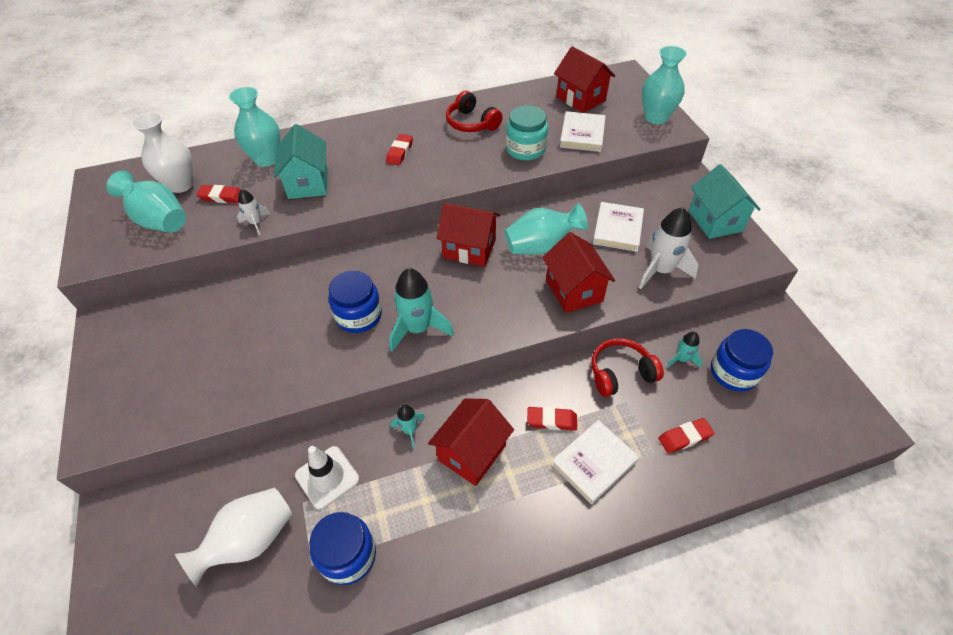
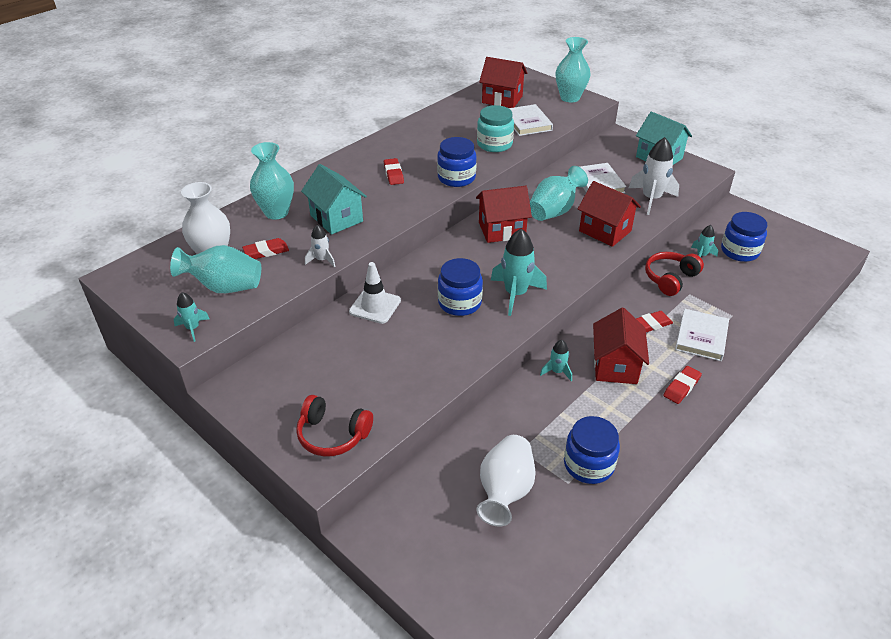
camera: 30 degrees left, 10 degrees down
white traffic cone [295,446,360,510] -> white traffic cone moved to [349,262,401,324]
red headphones [446,91,502,132] -> red headphones moved to [296,395,373,457]
red eraser [658,418,714,454] -> red eraser moved to [664,366,702,404]
none -> turquoise rocket [174,292,209,342]
none -> blue jar [437,137,477,187]

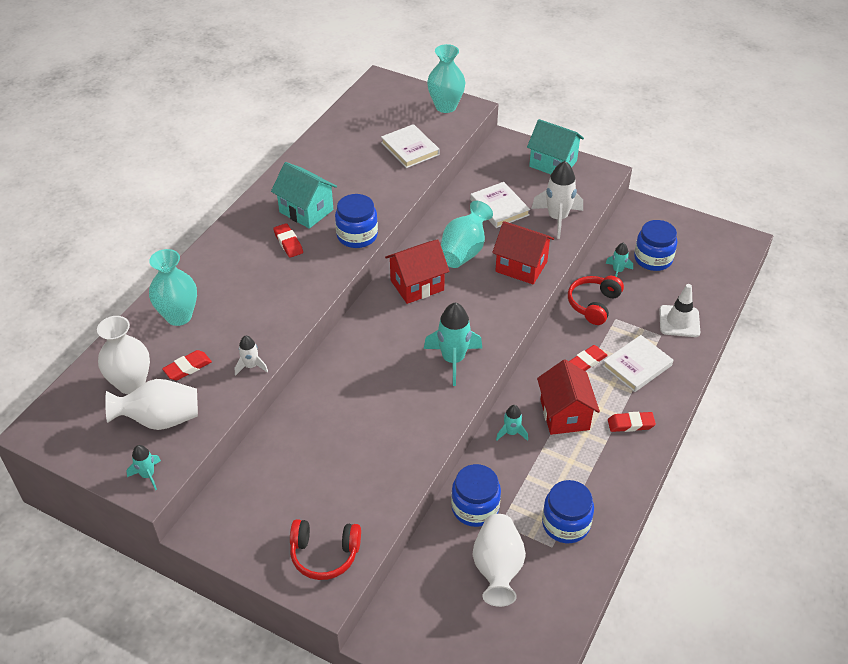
camera: 15 degrees left, 5 degrees up
turquoise vase [170,245,261,293] -> white vase [105,379,198,430]
turquoise house [301,164,367,234] -> turquoise house moved to [271,162,337,229]
white traffic cone [349,262,401,324] -> white traffic cone moved to [659,284,700,337]
blue jar [438,258,483,316] -> blue jar moved to [451,464,501,527]
turquoise jar [477,105,514,152] -> none
red house [479,57,527,108] -> none
red eraser [664,366,702,404] -> red eraser turned 60 degrees clockwise [608,412,656,432]
white book [675,309,729,361] -> white book turned 45 degrees clockwise [603,335,673,392]

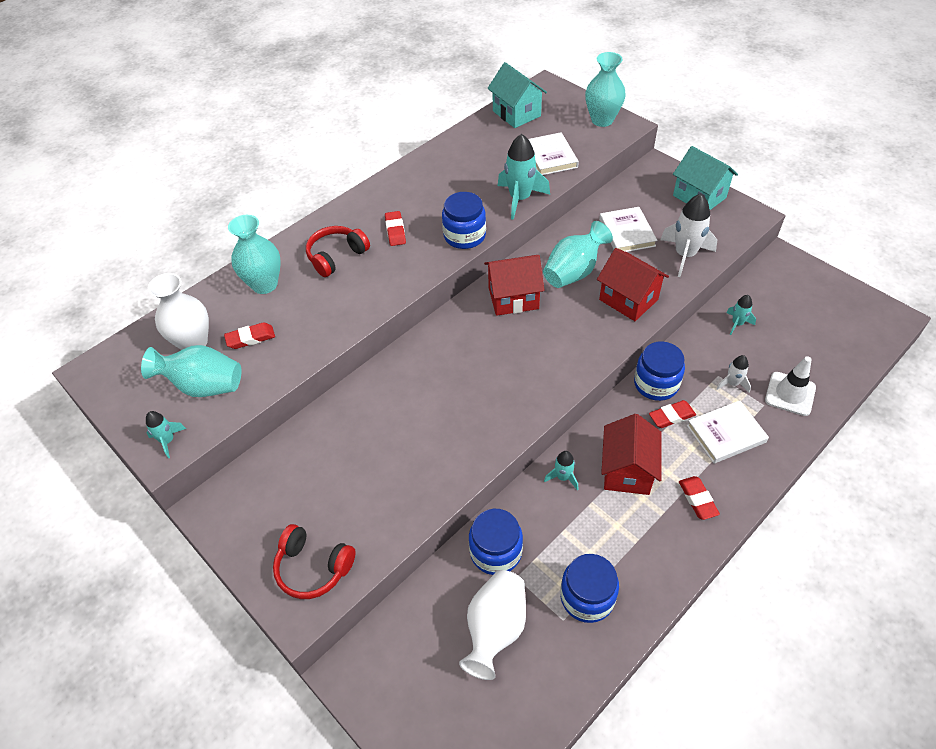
camera: 20 degrees right, 5 degrees up
white vase [105,379,198,430] -> turquoise vase [141,345,241,397]
white rocket [235,336,268,376] -> white rocket moved to [716,355,751,393]
turquoise house [271,162,337,229] -> turquoise house moved to [487,62,547,128]
turquoise rocket [424,303,482,386] -> turquoise rocket moved to [498,134,550,220]
red headphones [568,276,624,325] -> red headphones moved to [306,226,370,277]
red eraser [608,412,656,432] -> red eraser turned 60 degrees clockwise [679,476,720,520]
blue jar [634,220,677,271] -> blue jar moved to [634,341,685,401]

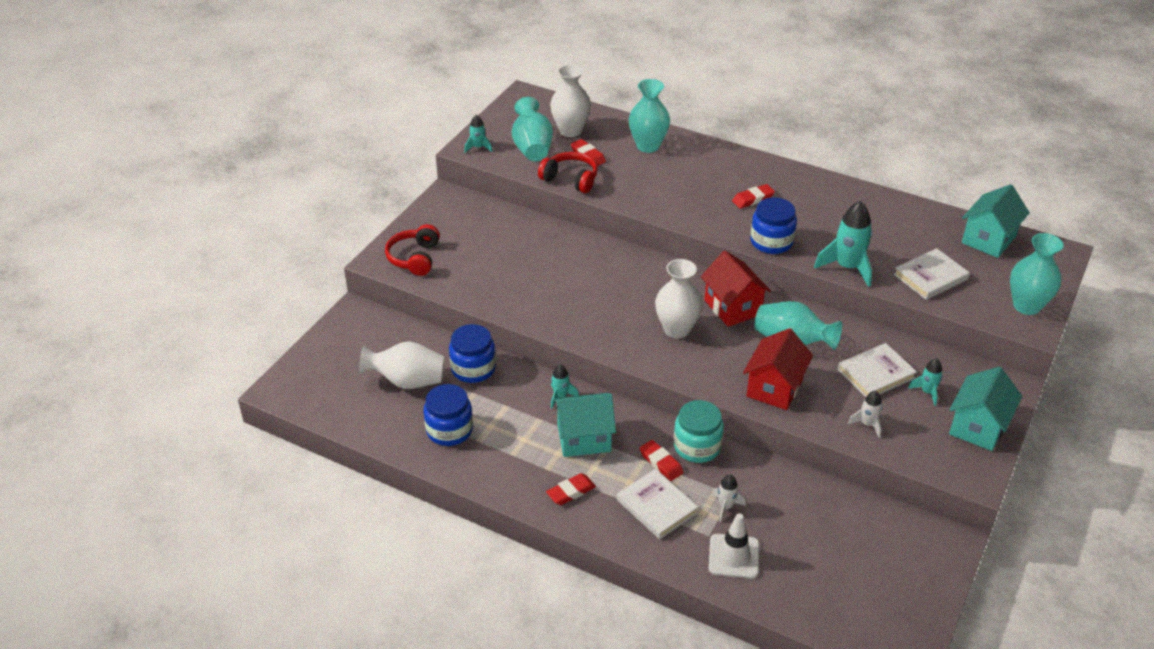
camera: 70 degrees right, 10 degrees down
red headphones [306,226,370,277] -> red headphones moved to [538,152,598,193]
red house [601,414,662,495] -> turquoise house [553,393,616,457]
blue jar [634,341,685,401] -> turquoise jar [674,400,724,463]
white rocket [660,194,717,277] -> white rocket [848,391,882,438], size x0.53
turquoise rocket [727,295,756,335] -> turquoise rocket moved to [908,358,943,406]
none -> white vase [655,259,703,338]

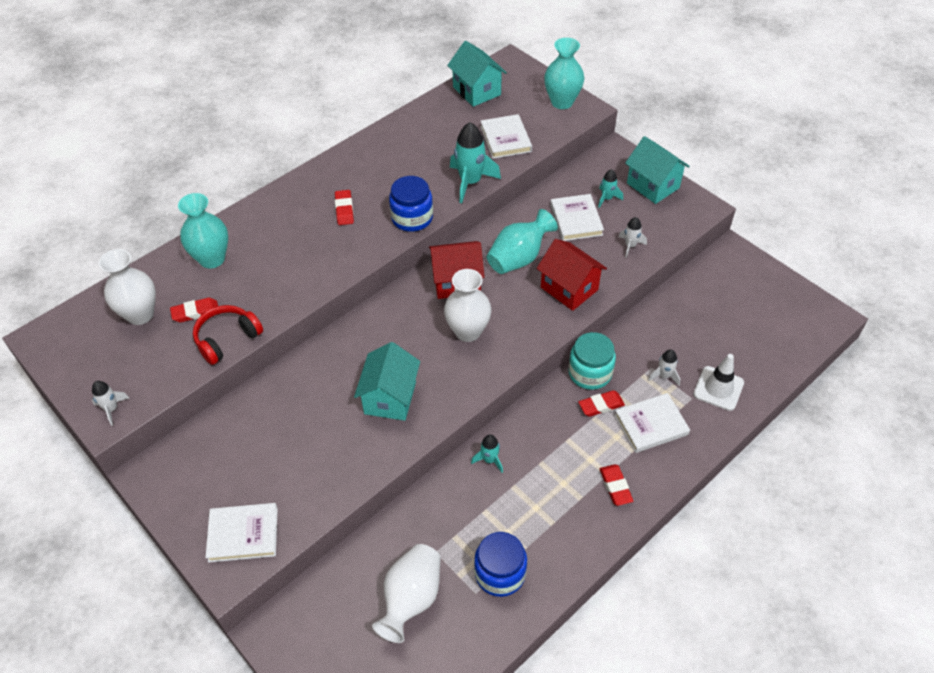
camera: 70 degrees left, 10 degrees up
red headphones [385,224,440,276] -> white book [205,503,278,563]
blue jar [449,324,496,383] -> none
turquoise rocket [464,115,493,153] -> white rocket [92,381,129,426]
turquoise vase [512,97,553,161] -> none
turquoise house [553,393,616,457] -> turquoise house moved to [354,342,420,421]

